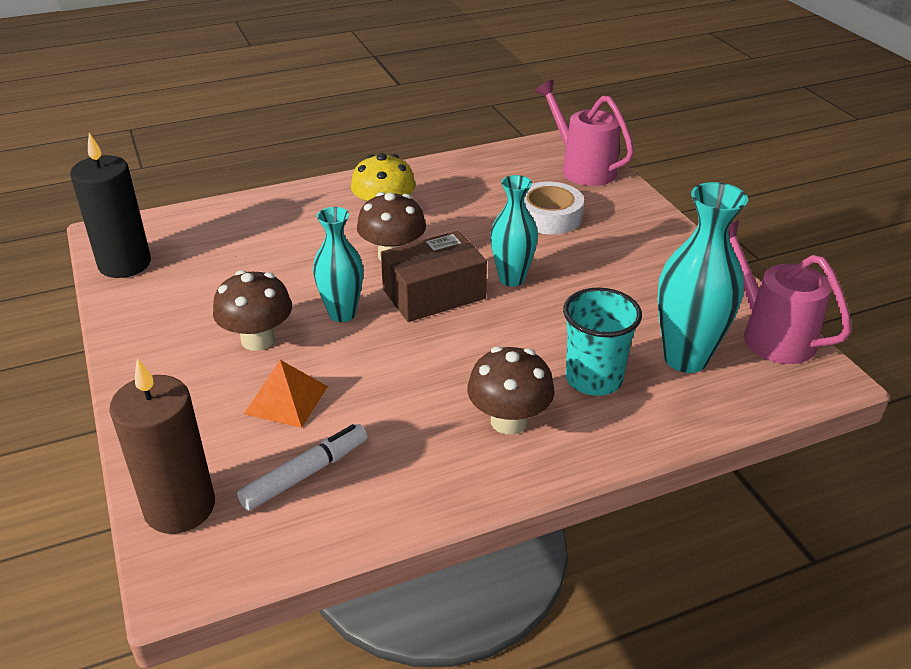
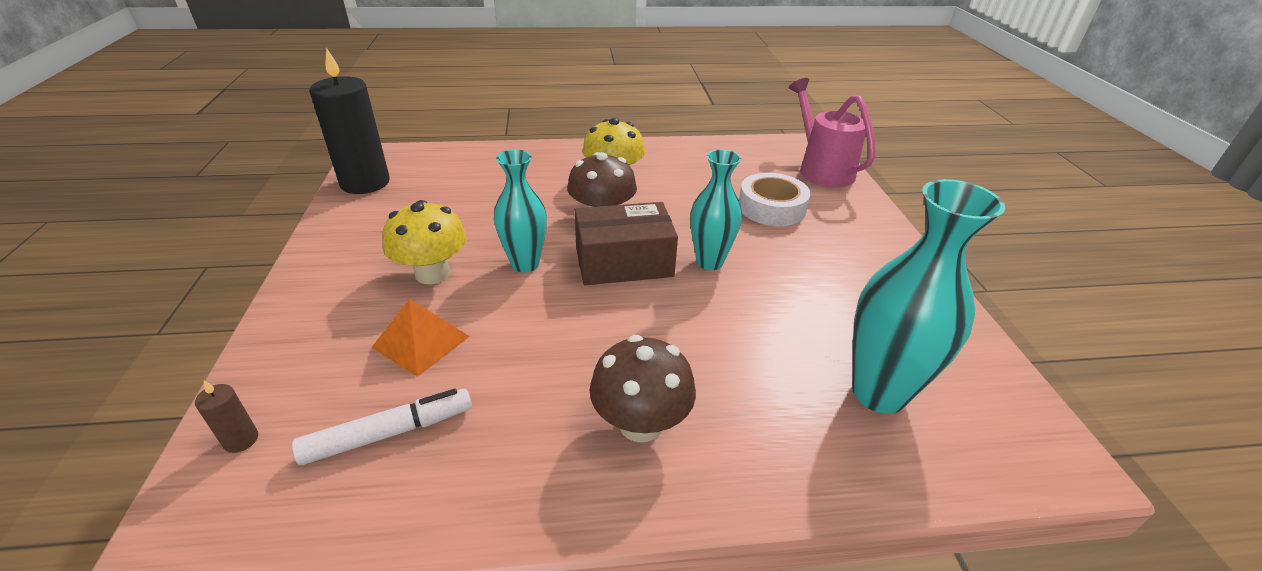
camera: 15 degrees right, 0 degrees up
brown candle [109,358,215,534] -> brown candle [195,381,258,453], size x0.40
brown mushroom [213,270,292,351] -> yellow mushroom [383,200,467,284]
turquoise cup [563,288,642,396] -> none
pink watering can [728,220,851,364] -> none

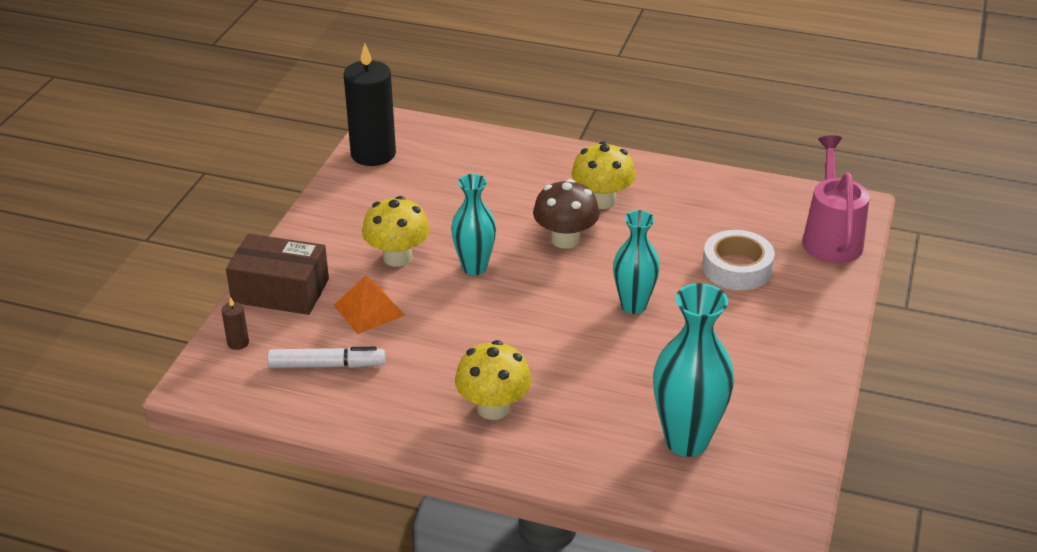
camera: 25 degrees right, 0 degrees up
brown box [575,202,678,285] -> brown box moved to [226,234,329,315]
brown mushroom [590,335,696,442] -> yellow mushroom [455,340,532,420]

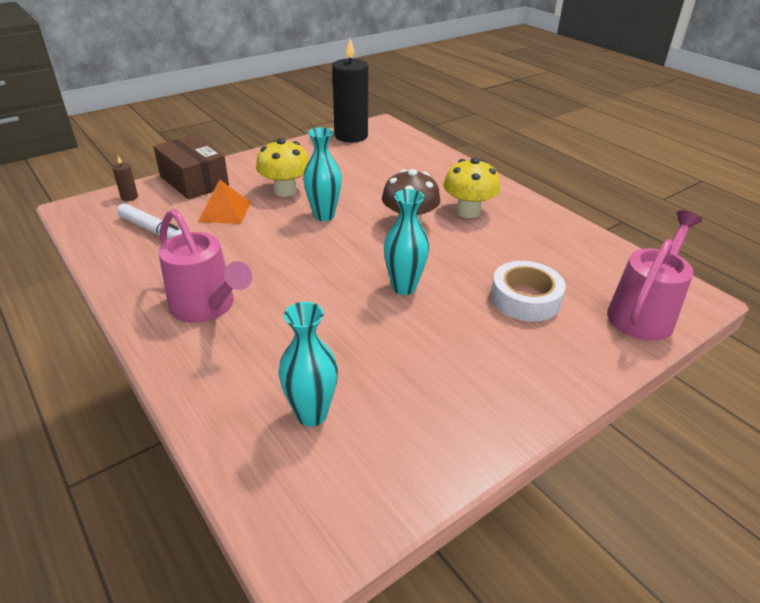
camera: 35 degrees right, 0 degrees up
yellow mushroom [455,340,532,420] -> pink watering can [158,209,252,323]
turquoise vase [653,283,734,457] -> turquoise vase [278,302,338,427], size x0.65

